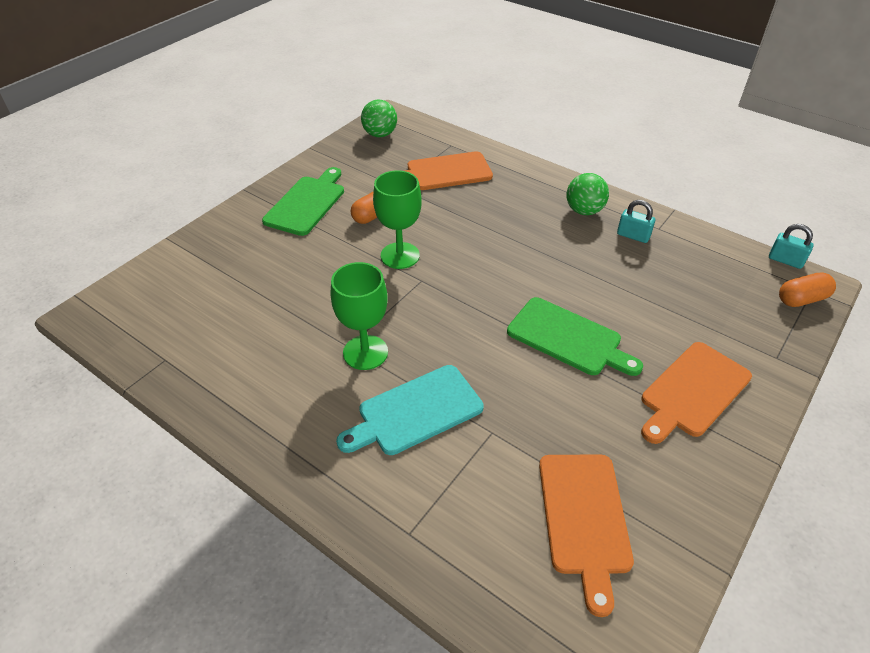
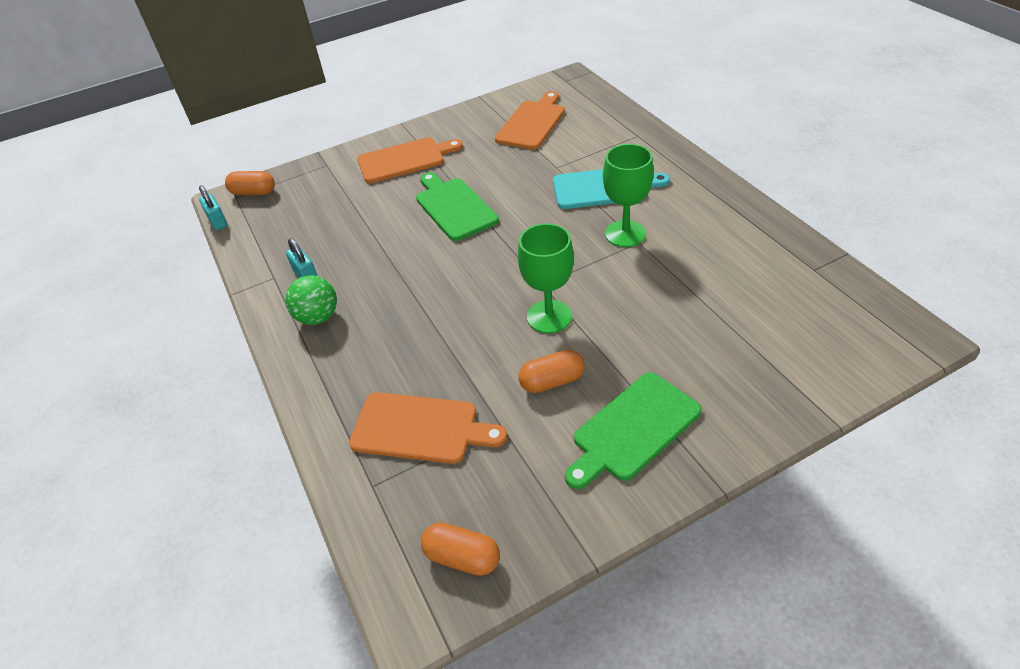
camera: 150 degrees left, 0 degrees up
green ball [361,100,397,137] -> orange capsule [421,522,500,576]

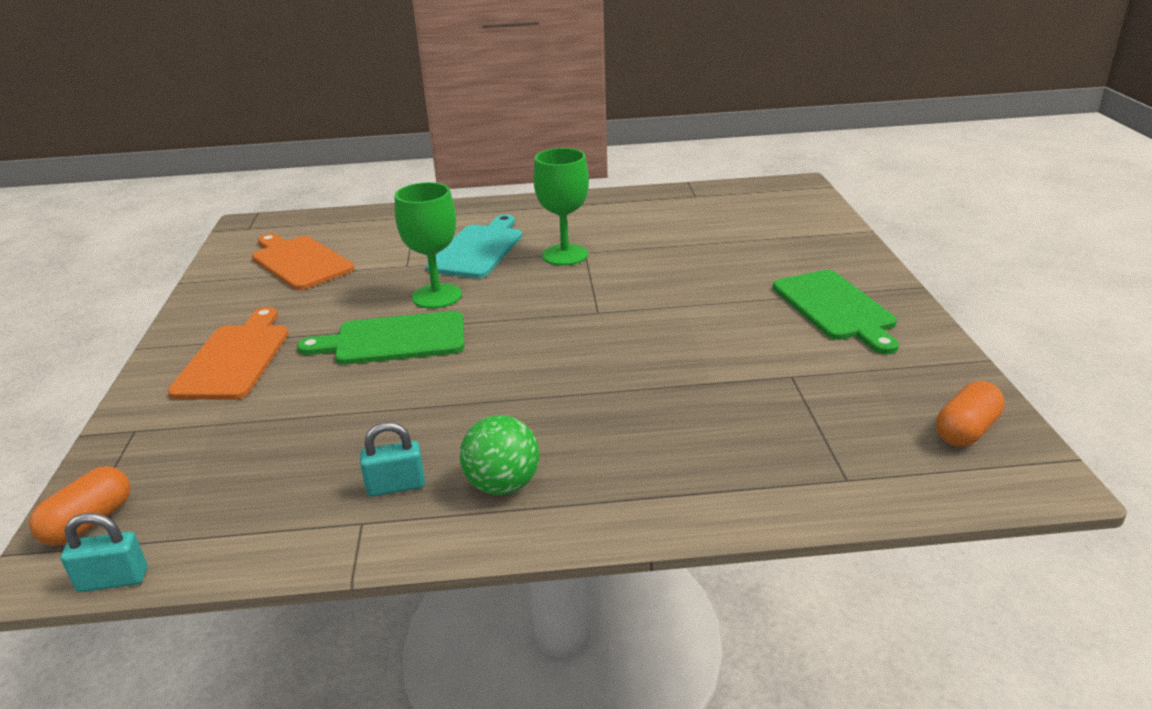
camera: 70 degrees left, 15 degrees down
orange cutting board [349,392,507,464] -> none
green goblet [518,223,574,333] -> green goblet moved to [395,182,462,309]
orange capsule [518,350,585,393] -> none

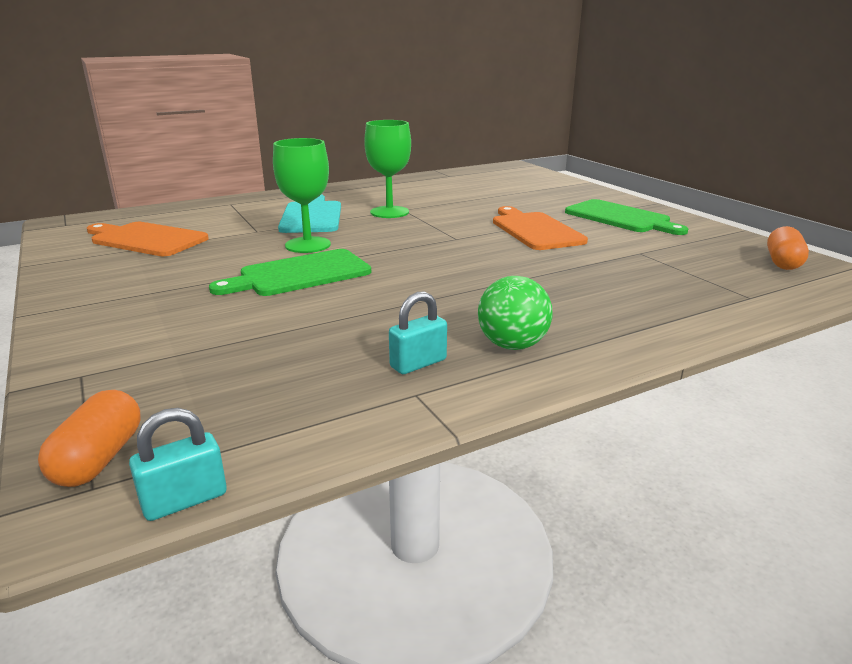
camera: 25 degrees left, 5 degrees down
orange cutting board [168,307,289,400] -> orange cutting board moved to [493,206,588,250]

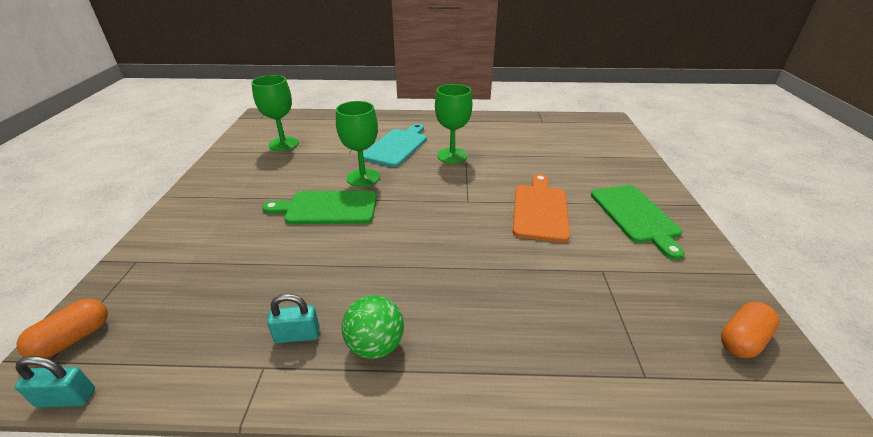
camera: 30 degrees right, 10 degrees up
orange cutting board [87,222,209,256] -> green goblet [251,75,299,151]

